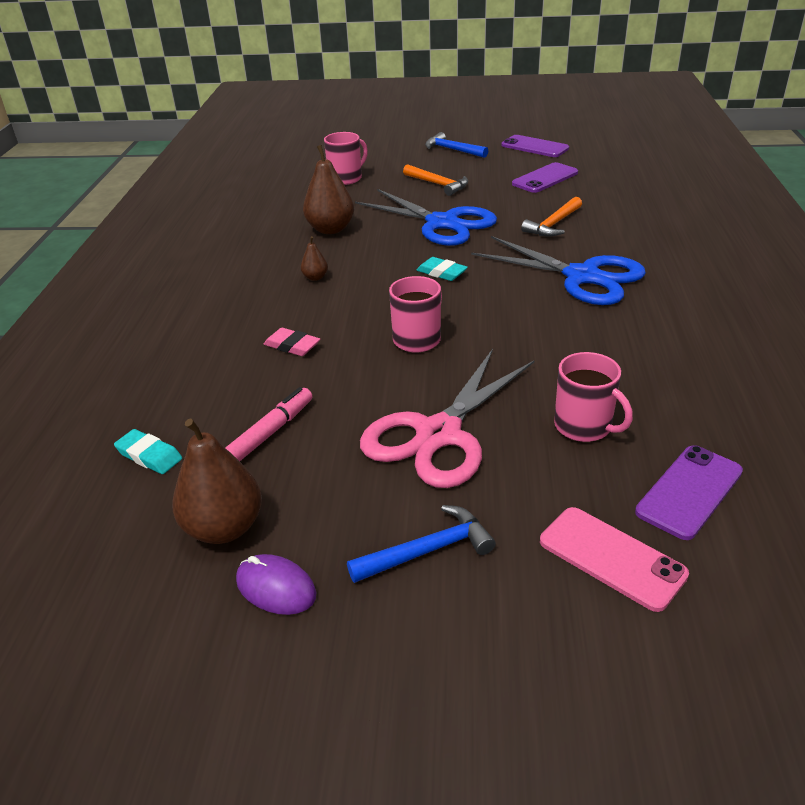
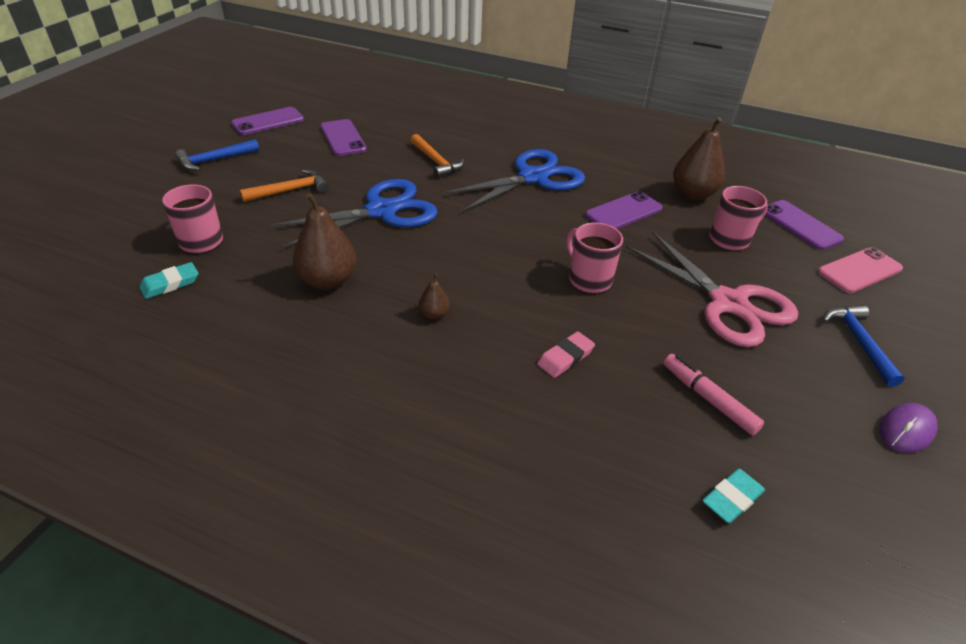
camera: 75 degrees left, 5 degrees up
brown pear [172,419,262,544] -> brown pear moved to [673,117,725,200]
turquoise eraser [417,257,468,281] -> turquoise eraser moved to [139,262,198,299]
none -> purple phone [585,191,662,229]

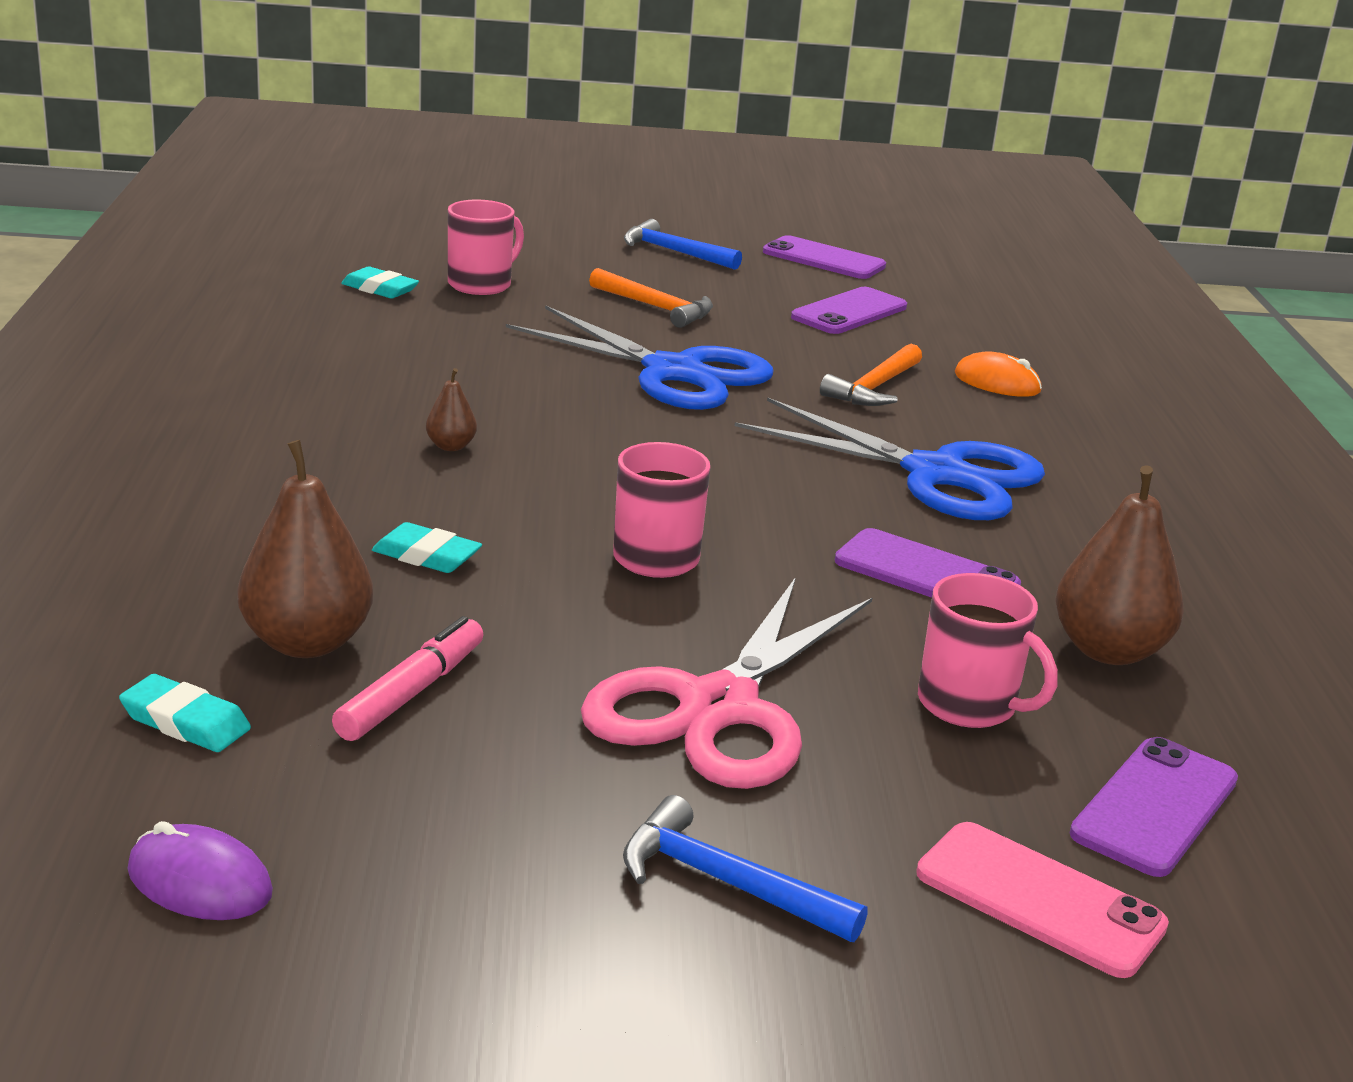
camera: 65 degrees right, 15 degrees down
brown pear [293,193,356,290] -> brown pear moved to [237,440,373,658]
pink eraser [537,331,595,378] -> turquoise eraser [372,522,482,573]
blue hammer [823,305,904,387] -> blue hammer turned 120 degrees counterclockwise [623,795,868,942]
purple mouse [879,403,938,453] -> purple mouse moved to [127,821,273,920]
none -> orange mouse [954,351,1042,397]

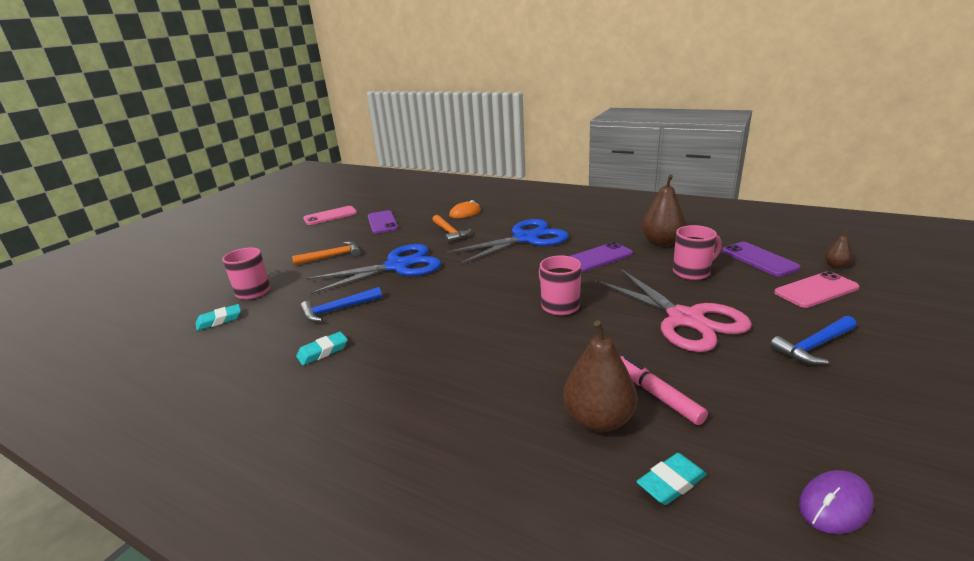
camera: 55 degrees left, 0 degrees up
turquoise eraser [372,522,482,573] -> turquoise eraser moved to [296,332,348,365]
brown pear [426,368,477,451] -> brown pear moved to [825,229,853,268]
blue hammer [624,219,742,270] -> blue hammer moved to [300,287,382,322]
purple phone [763,235,886,279] -> pink phone [303,206,357,225]

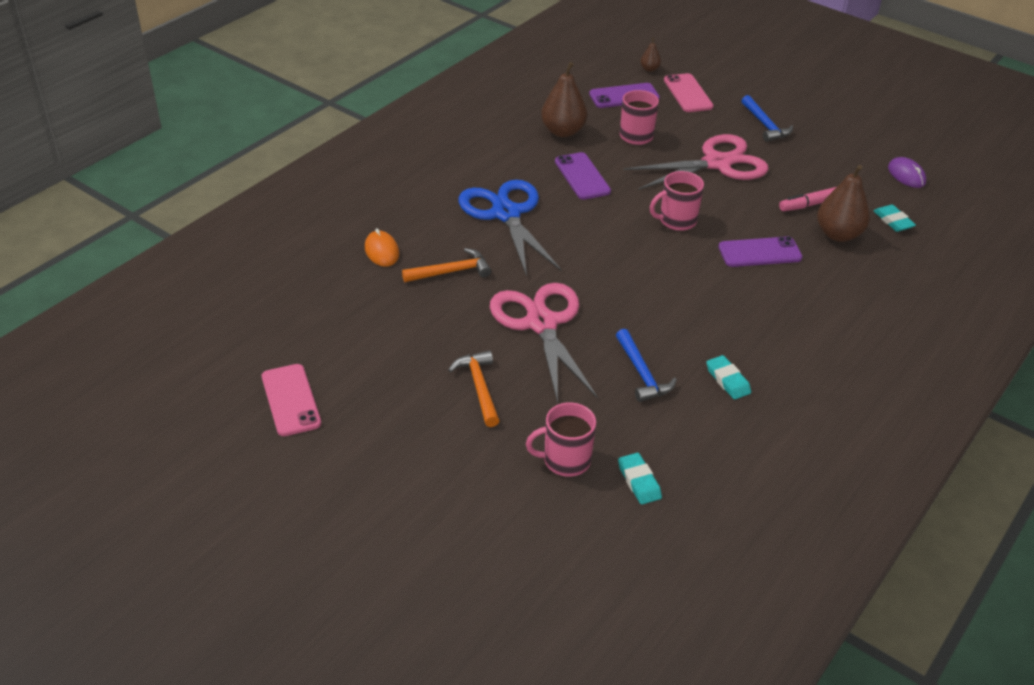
camera: 85 degrees left, 15 degrees up
blue scissors [306,244,441,294] -> pink scissors [490,283,598,403]
purple phone [368,210,398,234] -> purple phone moved to [718,236,802,267]

